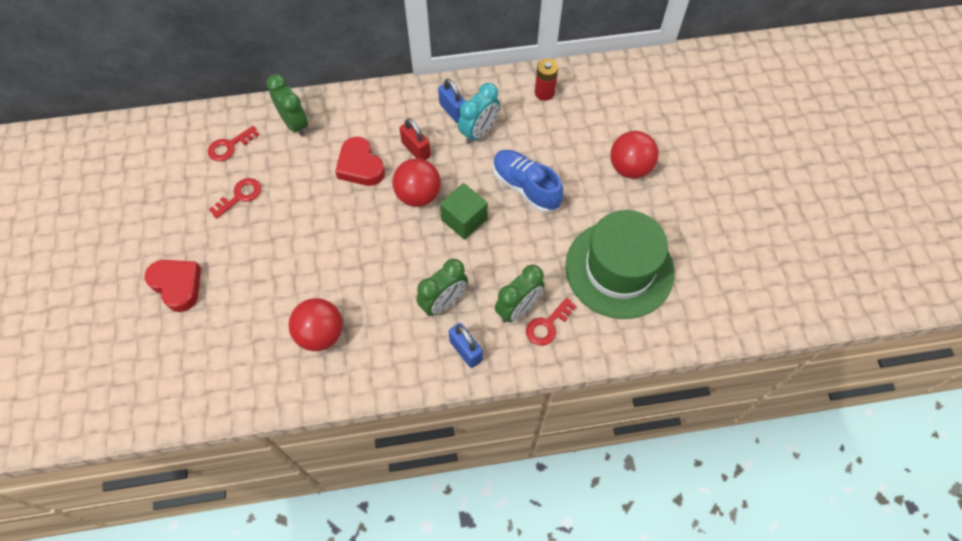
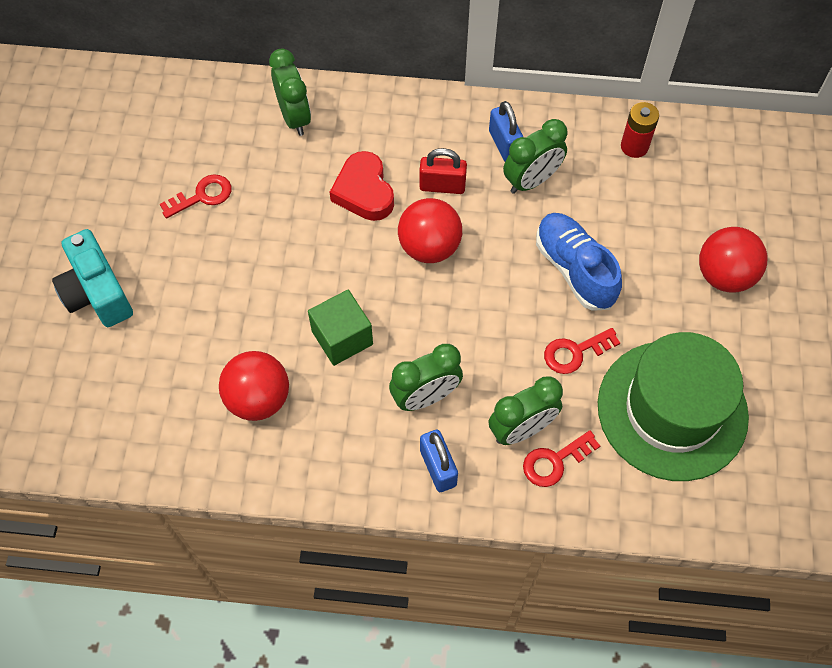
camera: 15 degrees right, 0 degrees up
red heart [145,260,201,312] -> turquoise camera [52,229,133,327]
red key [208,126,259,161] -> red key moved to [544,328,620,374]
red padlock [399,118,431,160] -> red padlock turned 60 degrees counterclockwise [419,148,467,194]
green cube [440,183,488,240] -> green cube moved to [308,290,373,366]
turquoise clock [458,83,500,144] -> green clock [503,119,568,194]

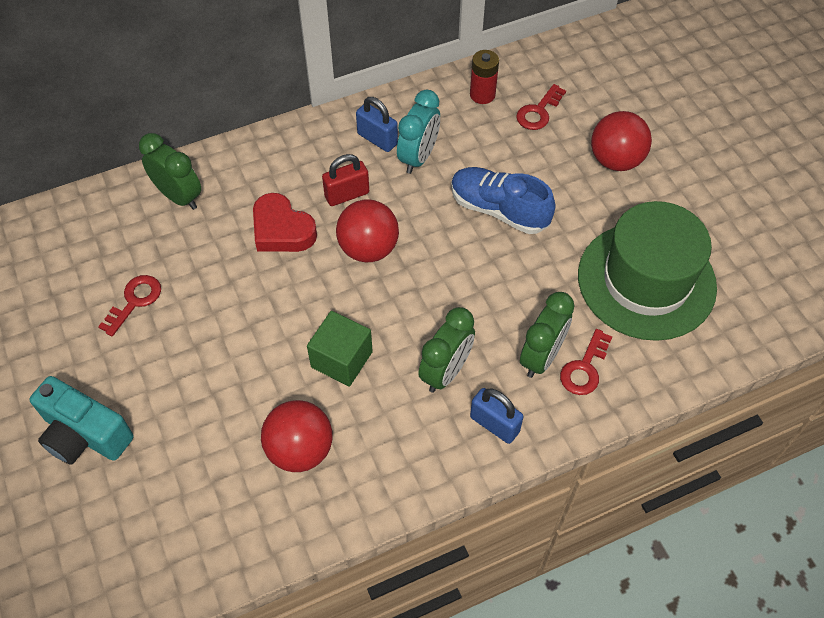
camera: 30 degrees left, 5 degrees down
green clock [503,119,568,194] -> turquoise clock [397,90,440,174]
red key [544,328,620,374] -> red key moved to [516,84,566,130]

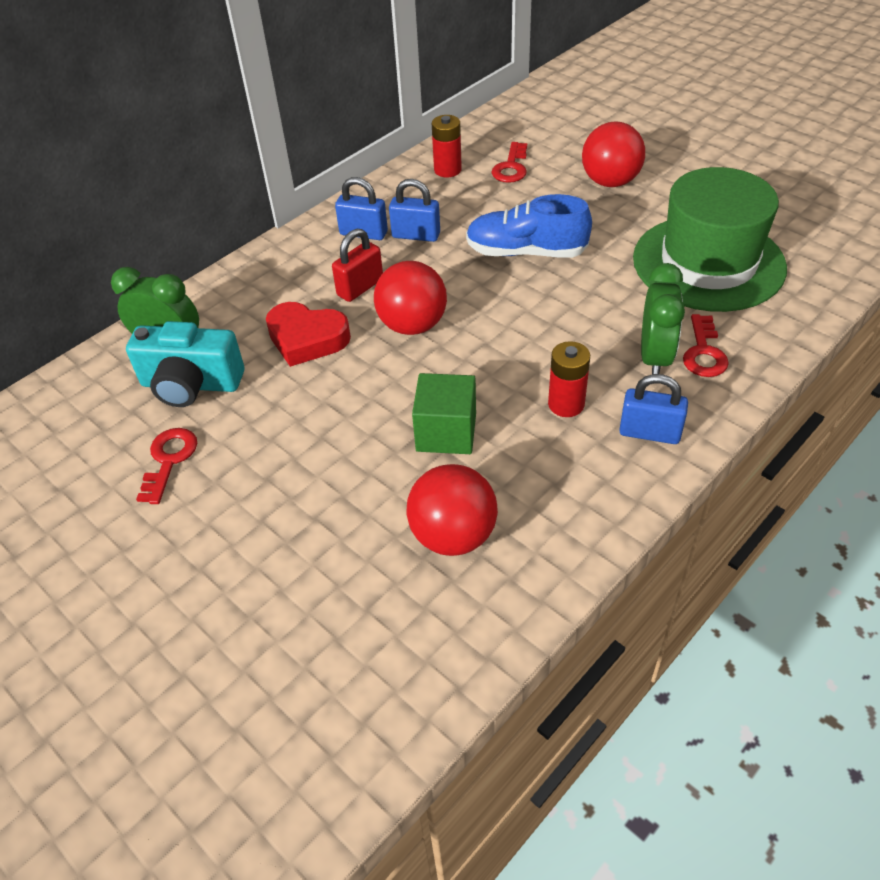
camera: 20 degrees left, 10 degrees down
turquoise camera [29,376,134,465] -> turquoise camera moved to [126,321,244,407]
turquoise clock [397,90,440,174] -> blue padlock [389,179,440,242]
green clock [418,307,475,393] -> red battery [548,341,590,417]

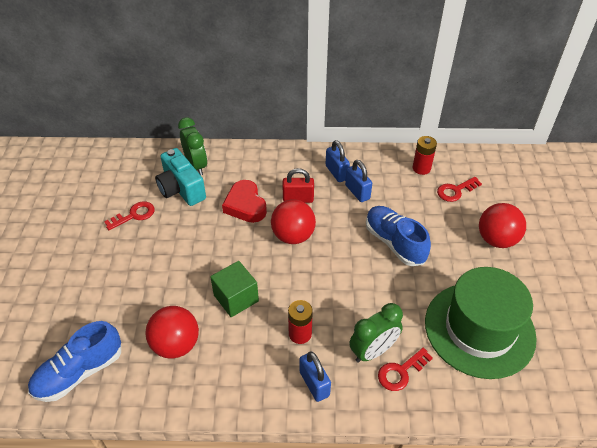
camera: 45 degrees right, 0 degrees up
none -> blue shoe [28,321,121,402]

